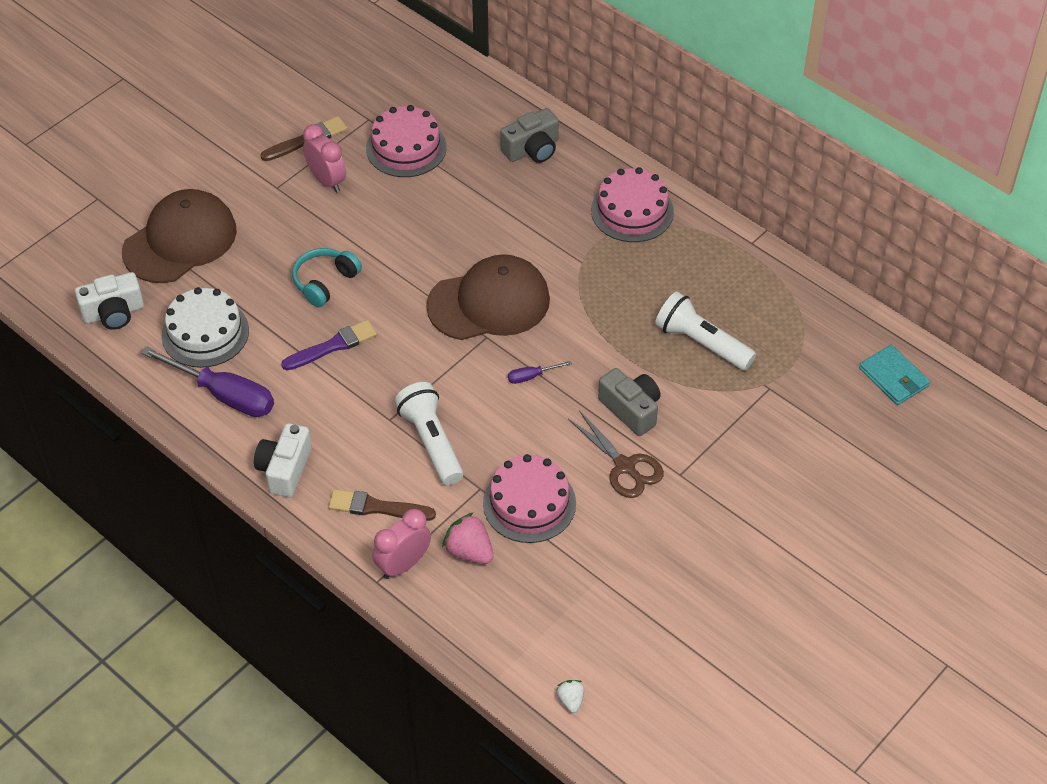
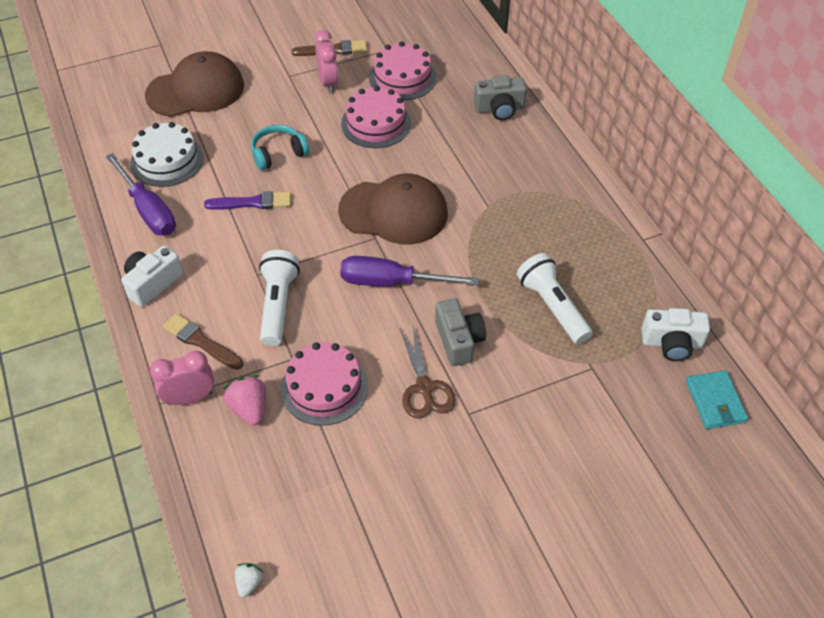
camera: 25 degrees right, 0 degrees up
white camera [75,272,144,330] -> white camera moved to [641,308,710,361]
purple screwdriver [508,361,572,384] -> purple screwdriver [340,256,479,286], size x2.29
pink cake [591,167,674,242] -> pink cake moved to [341,86,411,148]

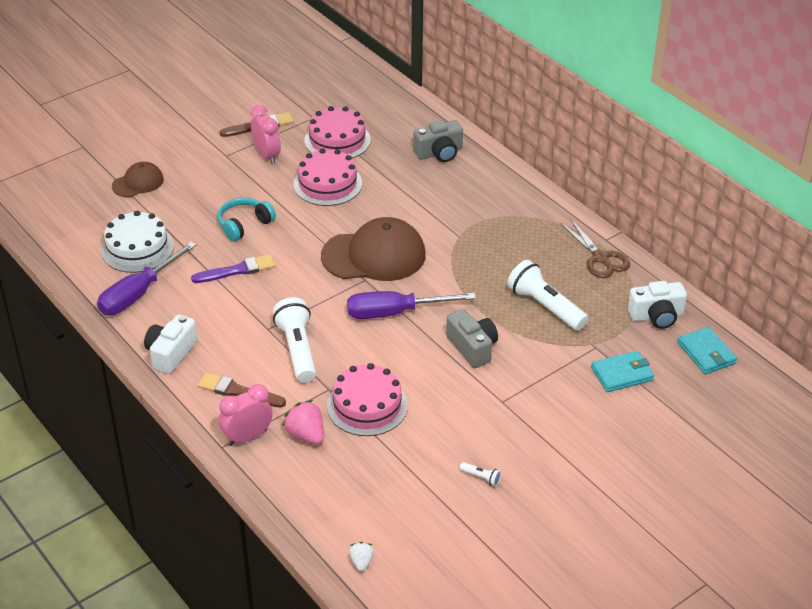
camera: 15 degrees left, 10 degrees down
purple screwdriver [106,153,176,236] -> purple screwdriver turned 90 degrees clockwise [97,242,196,315]
brown cap [145,51,244,117] -> brown cap [112,162,164,197], size x0.54
brown scissors [400,326,456,419] -> brown scissors moved to [561,219,630,278]
none -> white flashlight [460,462,501,486]
none -> turquoise wallet [591,351,654,392]

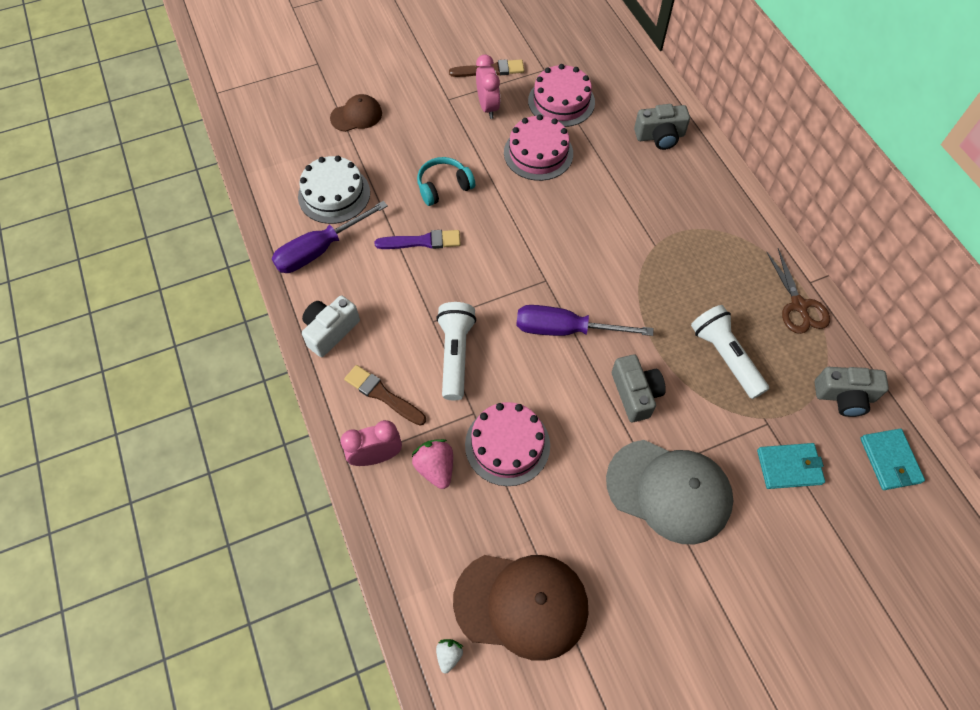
camera: 15 degrees right, 20 degrees up
brown cap [321,217,426,281] -> brown cap moved to [453,555,589,661]
white flashlight [460,462,501,486] -> none
white camera [628,281,687,329] -> grey camera [814,367,889,417]
none -> grey cap [606,440,733,544]

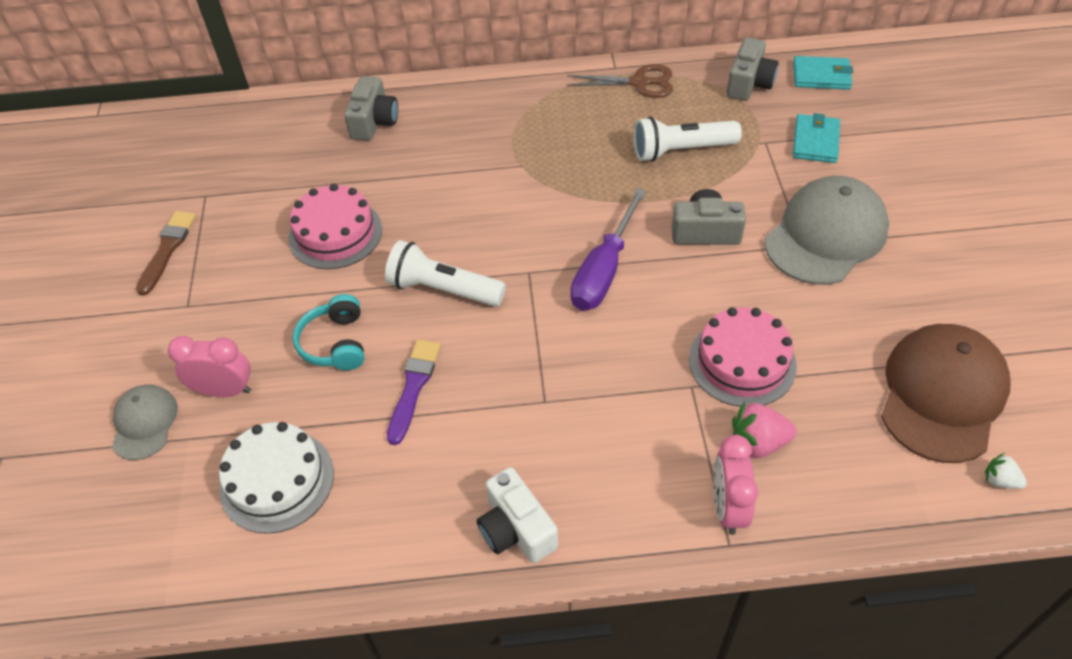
camera: 70 degrees left, 10 degrees down
purple screwdriver [272,201,388,273] -> none
brown cap [330,94,382,132] -> grey cap [112,385,178,460]
brown brush [344,365,426,426] -> none
white flashlight [436,302,476,401] -> white flashlight moved to [385,240,506,307]
pink clock [476,55,500,119] -> pink clock moved to [168,336,251,397]
pink cake [528,64,595,127] -> none

